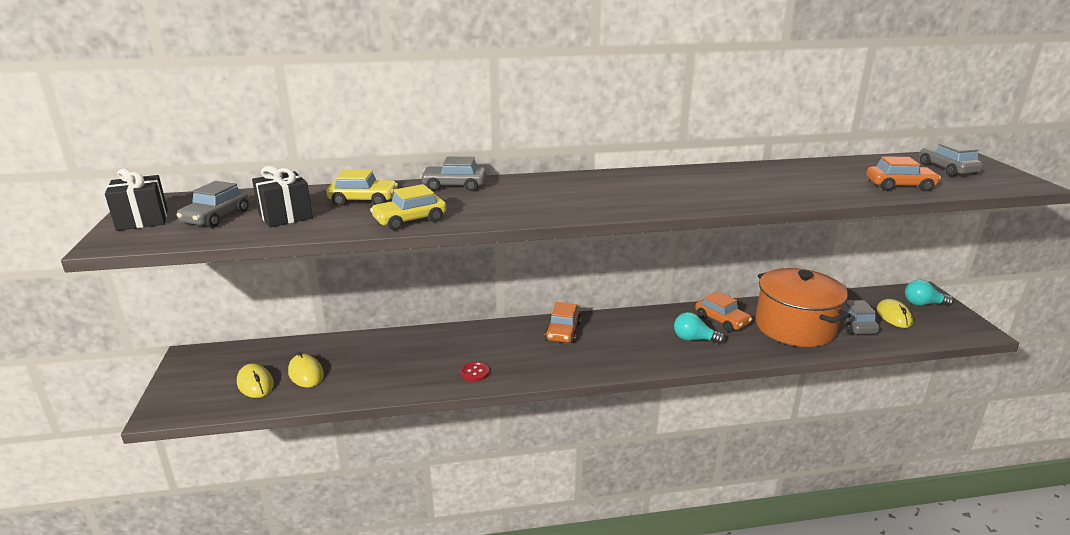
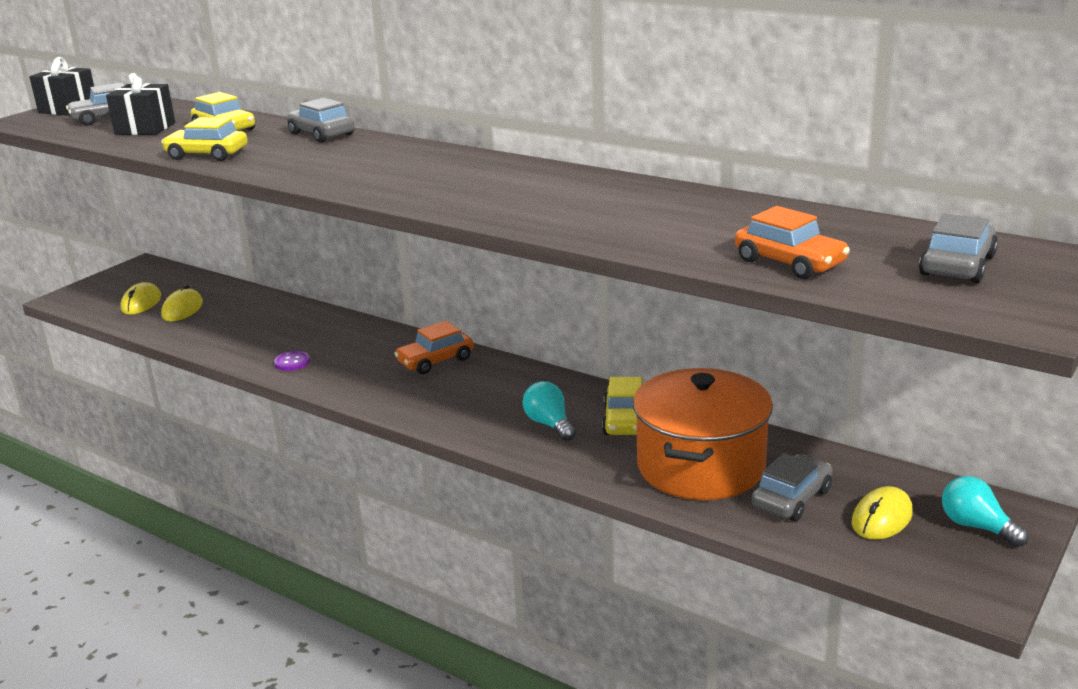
camera: 45 degrees right, 0 degrees up
red button [460,362,489,382] -> purple button [274,351,310,371]
orange car [695,291,752,332] -> yellow car [602,377,643,435]

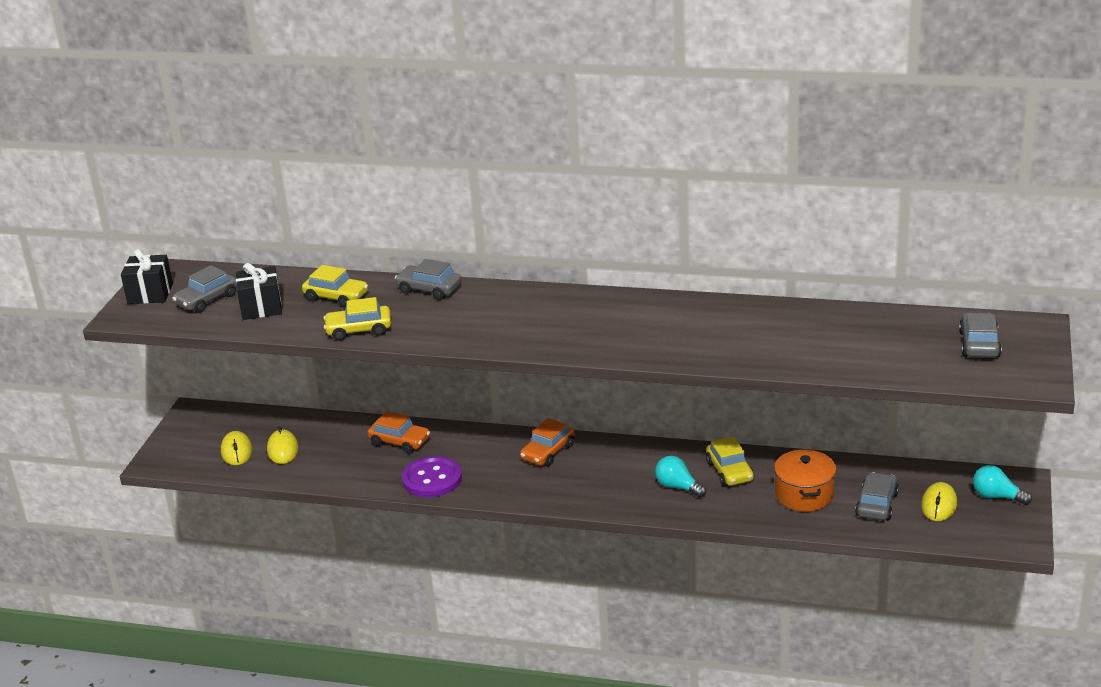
camera: 20 degrees left, 5 degrees up
purple button [274,351,310,371] -> purple button [402,456,462,498], size x2.02
orange pot [633,368,773,500] -> orange pot [774,450,836,512], size x0.63
orange car [735,206,850,279] -> orange car moved to [367,411,430,454]

